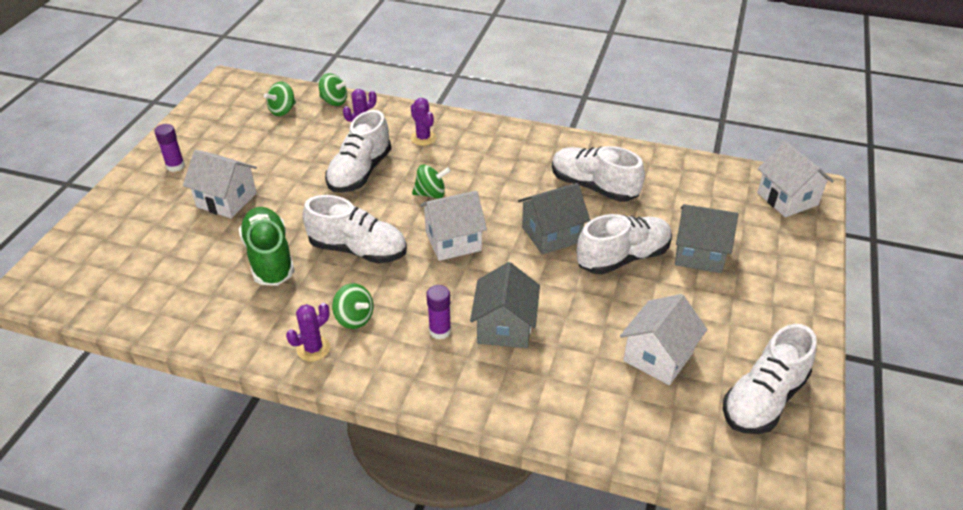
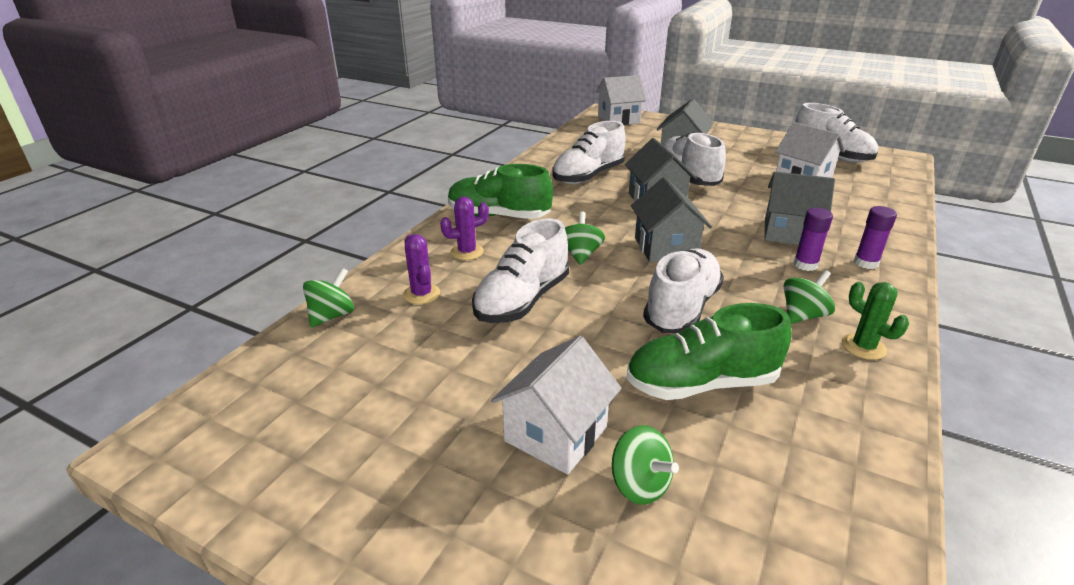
camera: 80 degrees left, 10 degrees down
purple glue stick [154,124,185,172] -> purple glue stick moved to [854,206,897,269]
green spinning top [264,82,296,116] -> green spinning top moved to [612,425,679,505]
purple cactus [286,303,330,361] -> green cactus [842,282,909,360]
white shoe [325,110,391,193] -> white shoe turned 90 degrees clockwise [472,218,569,323]
white house [420,191,487,261] -> grey house [631,177,712,262]
none -> green shoe [448,164,553,219]

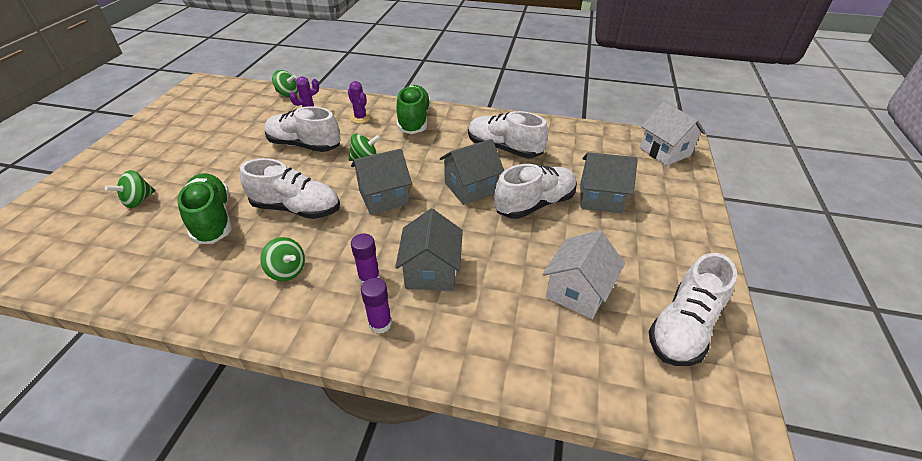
camera: 75 degrees right, 10 degrees up
white house [491,336,622,475] -> none
green cactus [842,282,909,360] -> none

